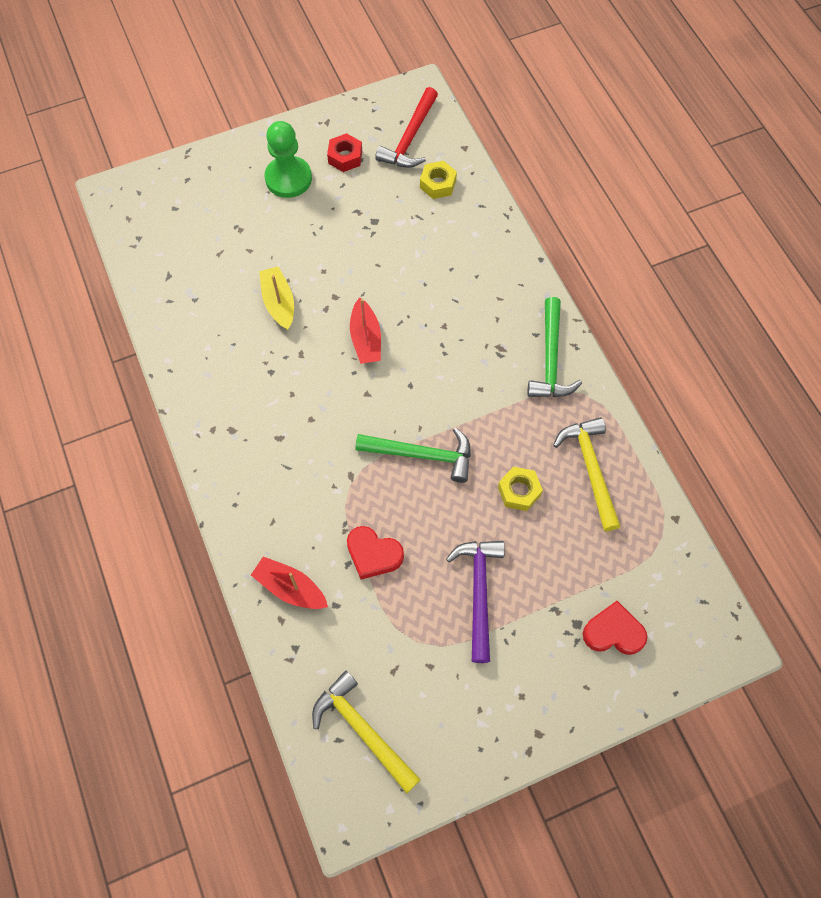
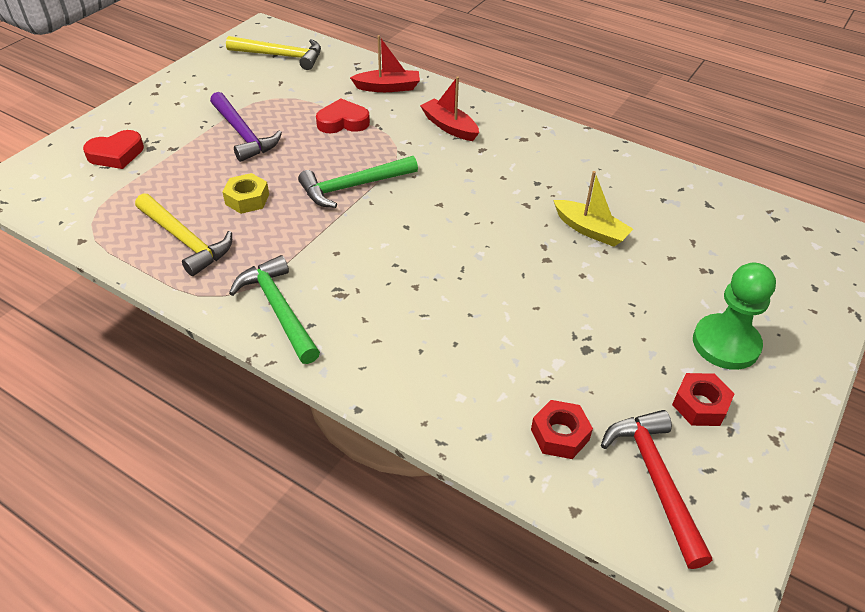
camera: 145 degrees right, 20 degrees down
red boat [350,297,381,364] -> red boat moved to [420,76,479,141]
yellow nut [420,161,457,199] -> red nut [531,400,593,459]

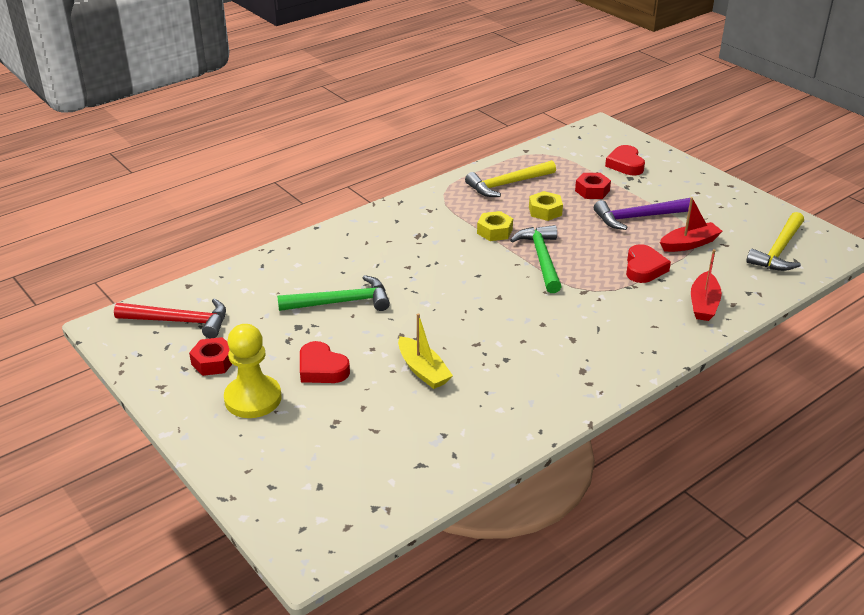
camera: 110 degrees right, 10 degrees down
green hammer [229,255,320,364] -> green hammer moved to [277,275,390,311]
red boat [420,76,479,141] -> red boat moved to [660,197,723,252]
red nut [531,400,593,459] -> red nut moved to [575,173,611,199]
yellow boat [553,171,633,247] -> yellow boat turned 90 degrees counterclockwise [398,313,453,389]
green pawn [693,263,776,370] -> yellow pawn [224,324,281,418]
none -> red heart [300,341,350,383]
none -> yellow nut [477,211,513,241]

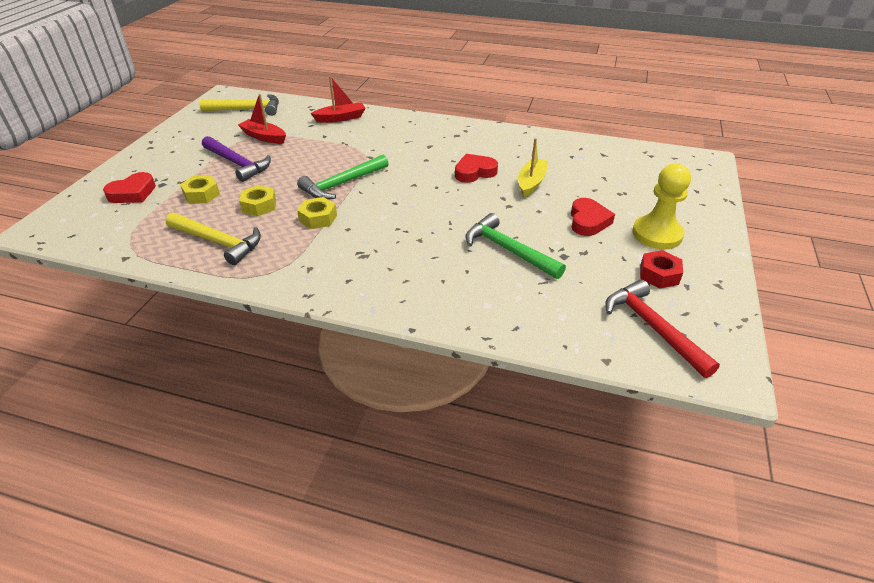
camera: 125 degrees left, 5 degrees up
red nut [575,173,611,199] -> yellow nut [180,175,220,204]
red heart [626,244,671,283] -> red heart moved to [455,154,498,183]

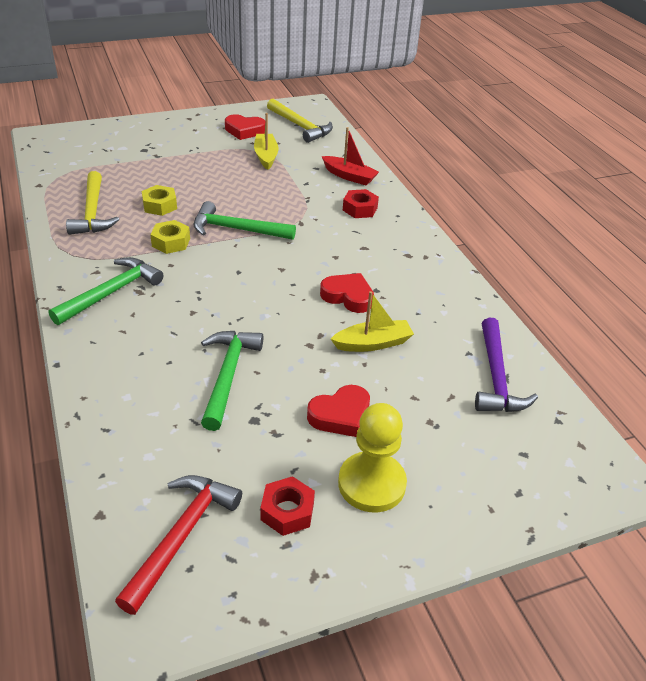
camera: 50 degrees right, 0 degrees up
red heart [103,172,156,203] -> red heart moved to [225,114,265,140]
yellow nut [180,175,220,204] -> none
purple hammer [202,136,271,182] -> purple hammer moved to [475,318,538,412]
red boat [238,94,286,144] -> yellow boat [254,113,279,170]
none -> green hammer [49,257,163,325]
none -> red nut [343,189,379,218]

